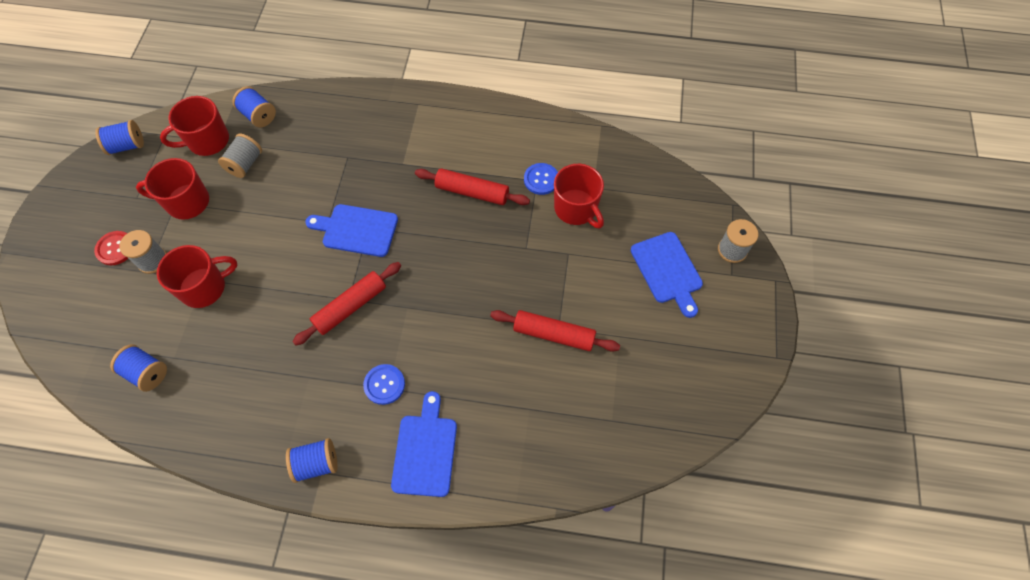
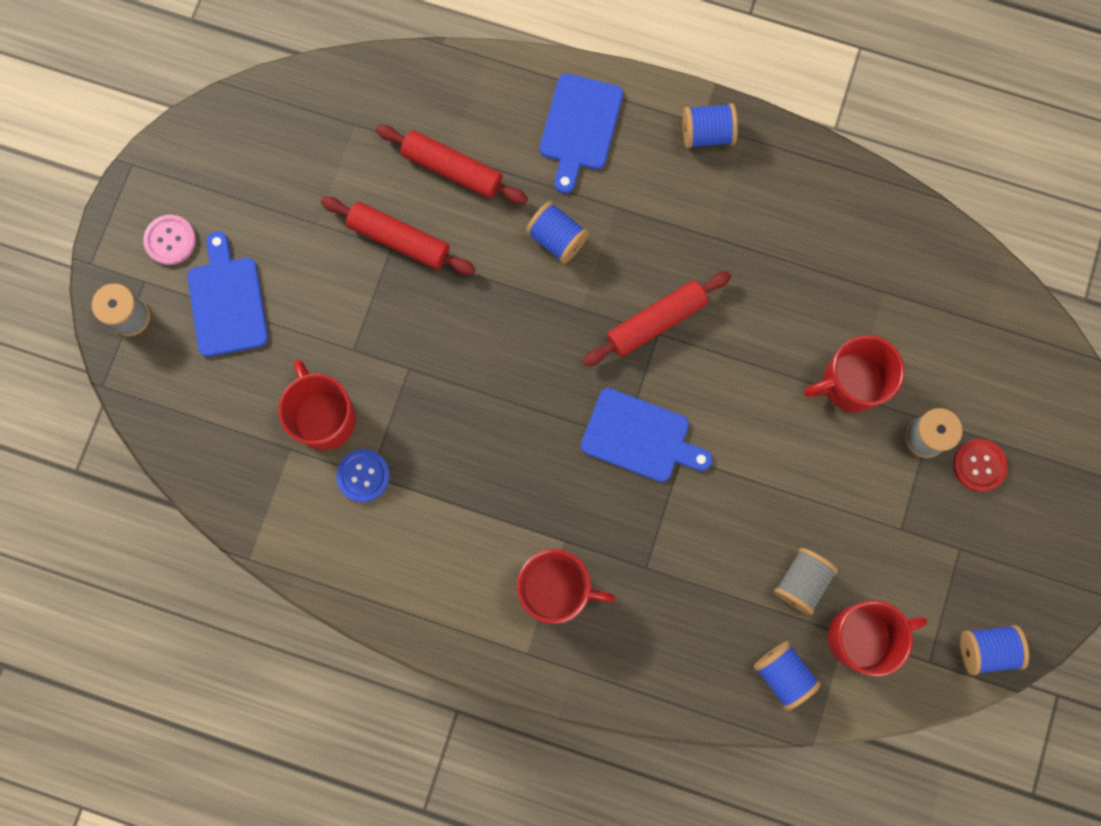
camera: 170 degrees left, 15 degrees up
blue spool [110,344,167,392] -> blue spool moved to [526,201,589,264]
red mug [136,158,209,220] -> red mug moved to [517,549,615,624]
blue button [363,364,405,405] -> none
red rolling pin [415,168,530,205] -> red rolling pin moved to [376,125,528,204]
none -> pink button [143,215,196,265]

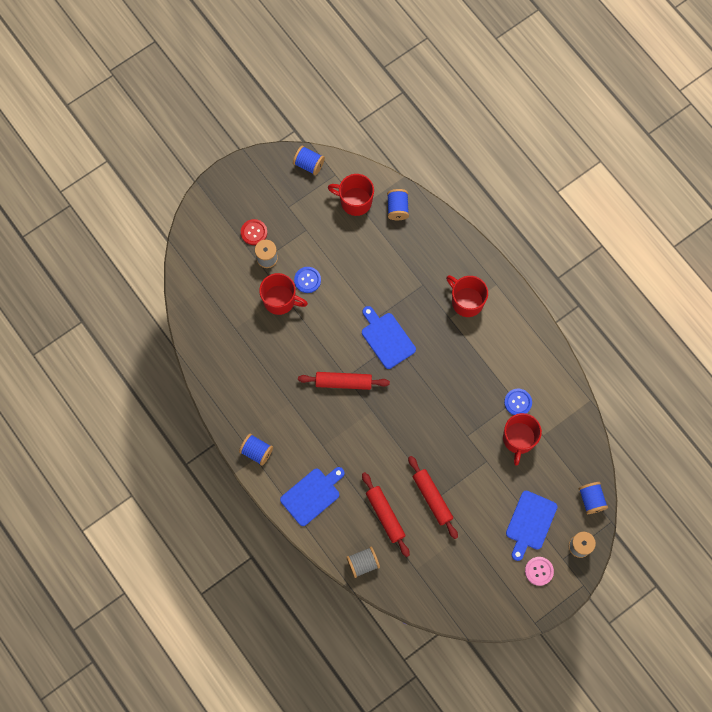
camera: 145 degrees left, 5 degrees down
blue spool [526,201,589,264] -> blue spool moved to [579,482,608,514]
grey spool [774,548,838,615] -> grey spool moved to [346,547,380,578]
none -> blue button [294,267,321,293]

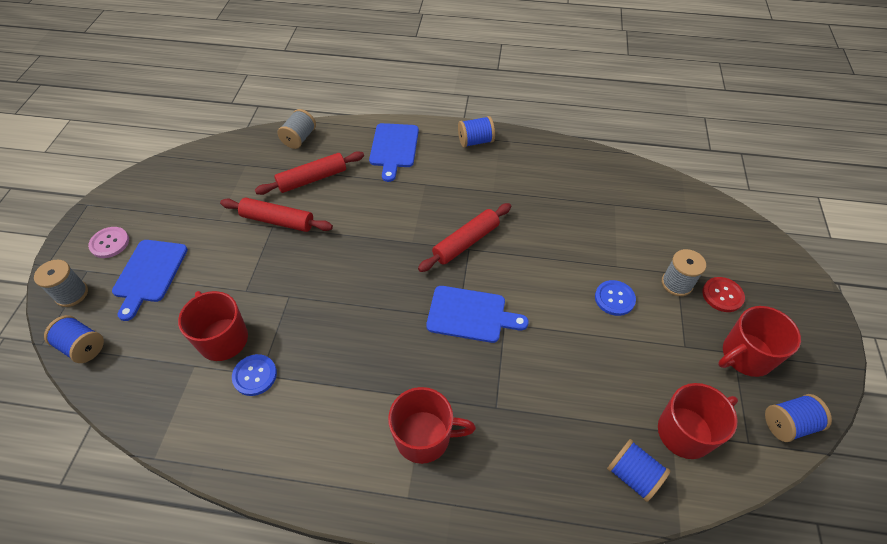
camera: 135 degrees right, 20 degrees down
red mug [259,273,308,315] -> red mug moved to [718,306,801,377]
red rolling pin [362,472,410,557] -> red rolling pin turned 45 degrees counterclockwise [255,151,364,195]
blue cutting board [506,491,557,561] -> blue cutting board turned 150 degrees counterclockwise [112,240,188,321]

